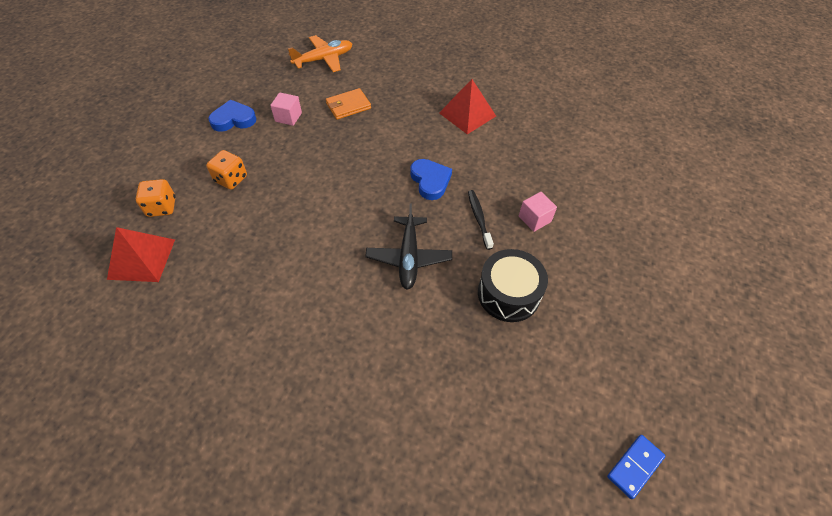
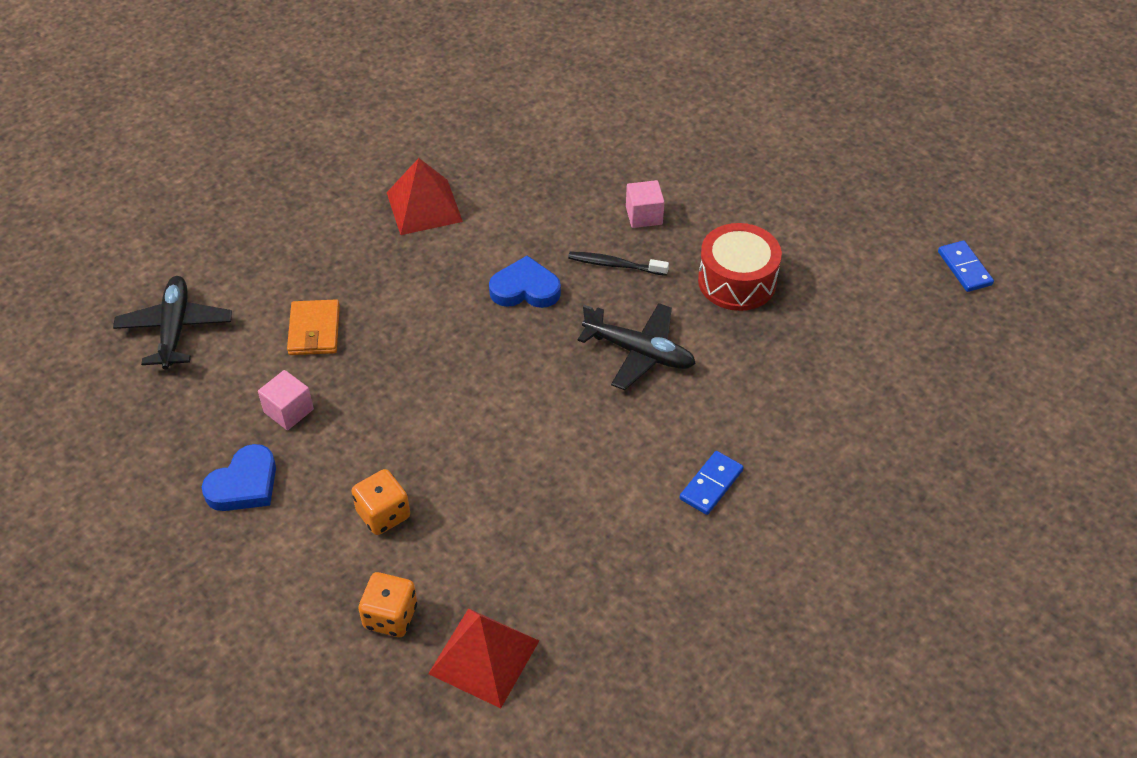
camera: 65 degrees left, 5 degrees down
blue heart [208,100,256,132] -> blue heart turned 150 degrees counterclockwise [202,444,276,511]
orange plane [288,35,352,72] -> black plane [113,276,232,370]
black drum [478,249,548,322] -> red drum [698,223,782,311]
none -> blue domino [680,451,744,515]

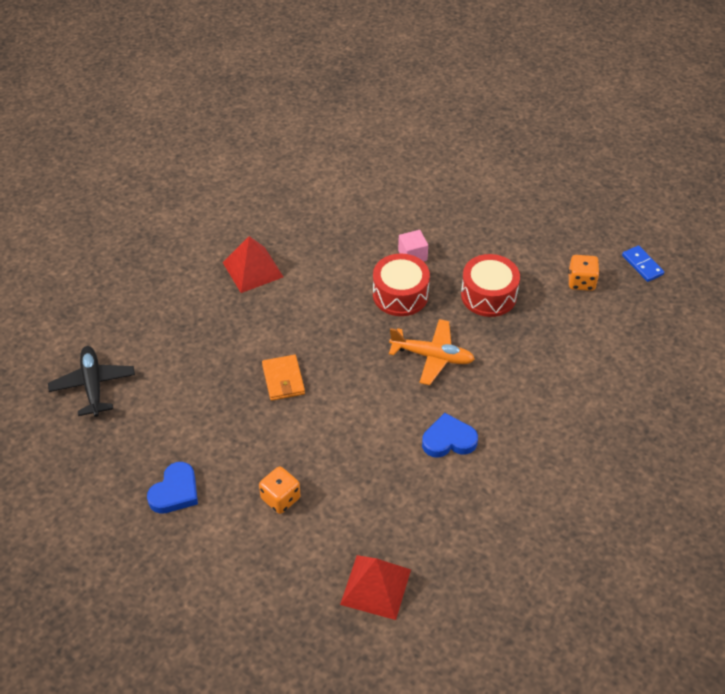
camera: 10 degrees left, 0 degrees up
pink cube [258,370,314,430] -> none
orange wallet [287,299,340,355] -> orange wallet moved to [262,355,305,401]
orange dice [358,572,417,637] -> orange dice moved to [568,255,599,291]
blue heart [489,256,561,308] -> blue heart moved to [422,413,478,458]
black toothbrush [568,251,669,276] -> red drum [373,253,430,316]
black plane [578,303,696,390] -> orange plane [389,319,475,385]
blue domino [680,451,744,515] -> none

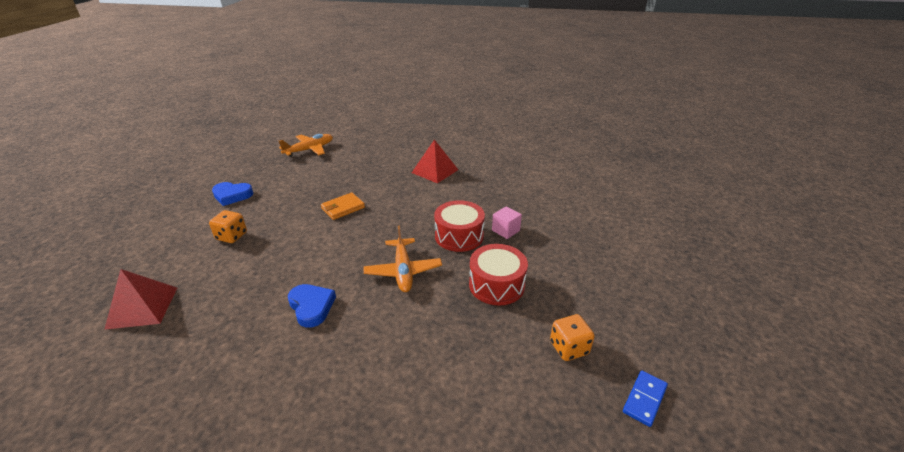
camera: 65 degrees right, 15 degrees down
black plane [48,346,135,417] -> orange plane [279,134,333,157]

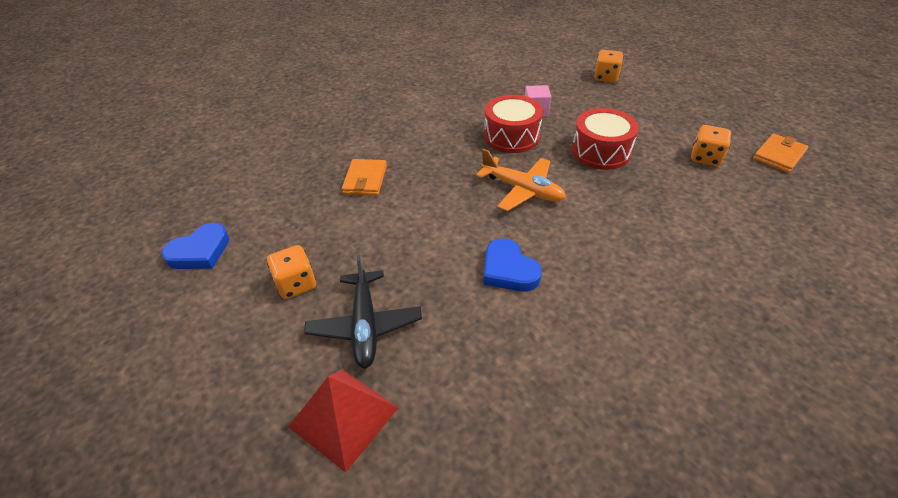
camera: 45 degrees left, 10 degrees up
orange plane [279,134,333,157] -> none
blue heart [288,284,336,328] -> blue heart turned 135 degrees counterclockwise [483,238,542,292]
red pyramid [412,140,458,183] -> none
blue domino [623,371,668,427] -> orange wallet [753,134,809,173]
none -> black plane [304,255,422,369]
none -> orange dice [594,50,623,82]

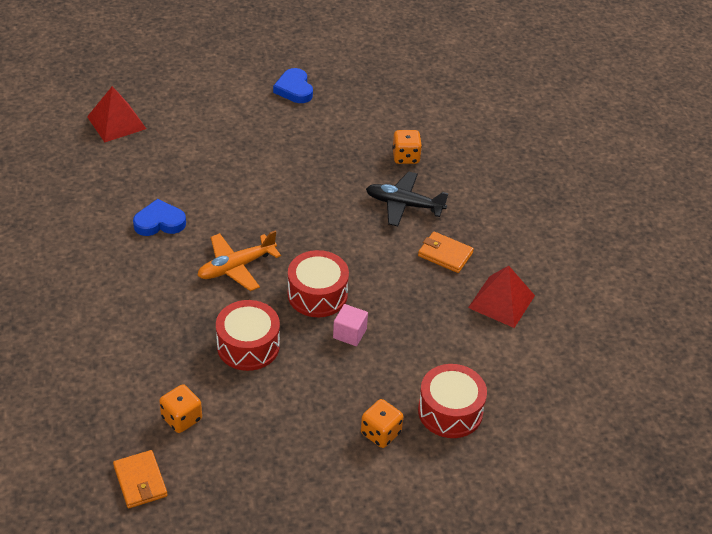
camera: 110 degrees right, 0 degrees up
orange dice [267,245,316,299] -> orange dice moved to [392,130,422,164]
black plane [304,255,422,369] -> black plane moved to [366,171,449,226]
orange wallet [342,159,387,196] -> orange wallet moved to [418,232,474,273]
none -> red drum [418,364,487,438]
none -> red pyramid [468,266,535,328]

